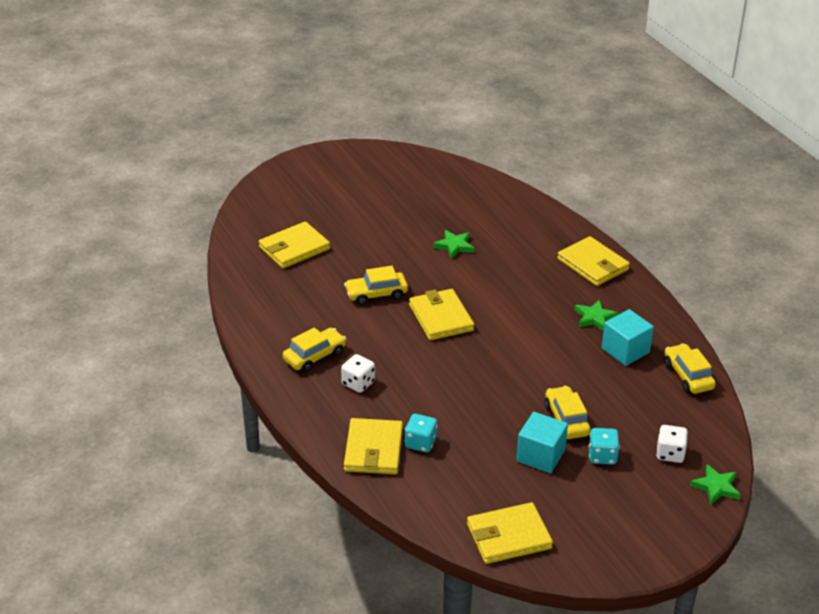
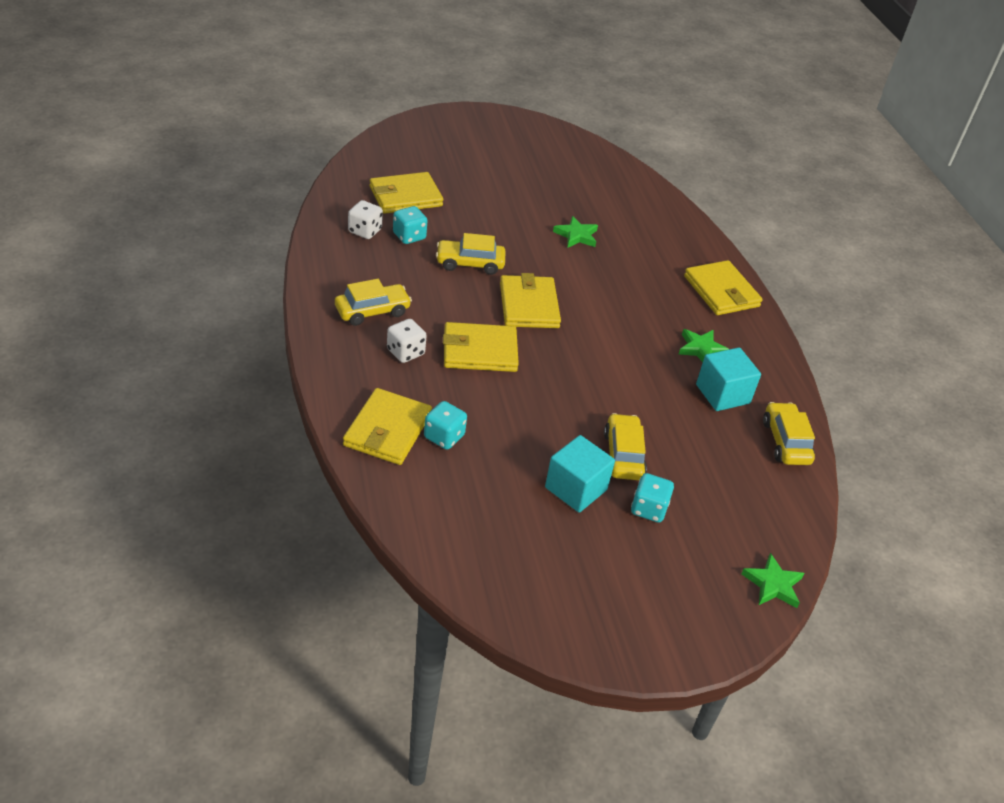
camera: 10 degrees right, 5 degrees up
yellow wallet [467,502,553,564] -> yellow wallet moved to [443,322,519,372]
white dice [656,425,688,463] -> white dice moved to [348,200,383,239]
none -> turquoise dice [393,206,428,244]

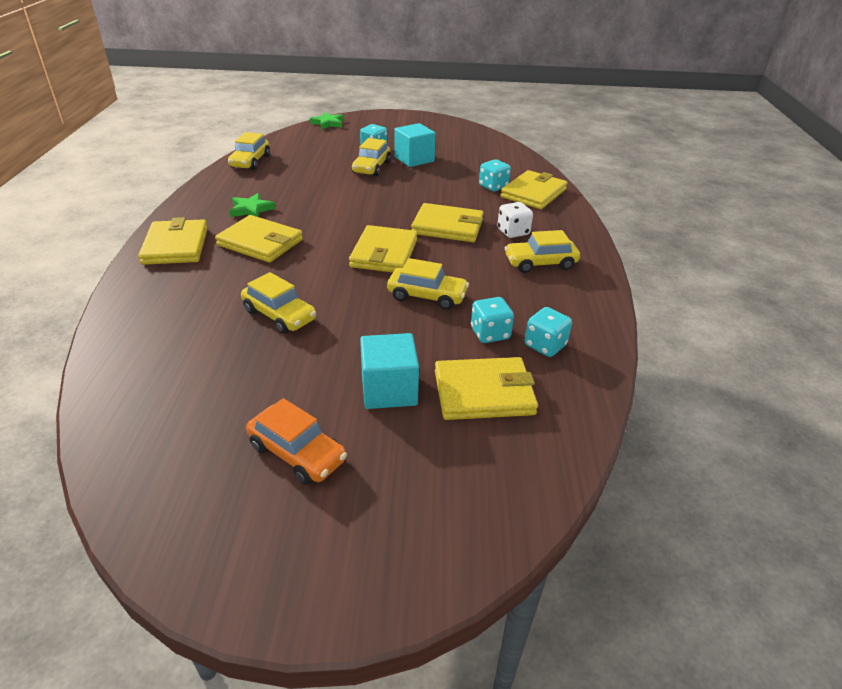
camera: 160 degrees left, 5 degrees down
white dice [348,200,383,239] -> turquoise dice [525,307,572,357]
green star [553,216,598,248] -> yellow car [241,272,316,334]
turquoise cube [696,347,761,411] -> turquoise cube moved to [360,333,419,409]
none -> yellow wallet [215,215,303,263]
none -> orange car [246,398,347,485]

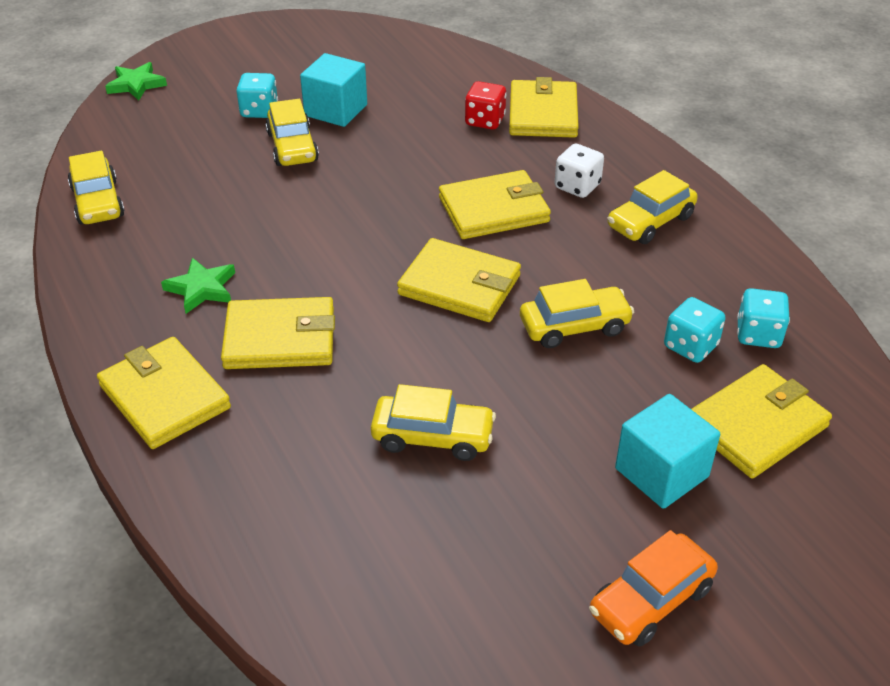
camera: 30 degrees left, 5 degrees up
orange car [246,398,347,485] -> orange car turned 135 degrees clockwise [589,530,718,647]
yellow wallet [349,225,418,273] -> yellow wallet turned 45 degrees counterclockwise [397,238,521,322]
turquoise dice [479,159,511,191] -> red dice [465,81,507,130]

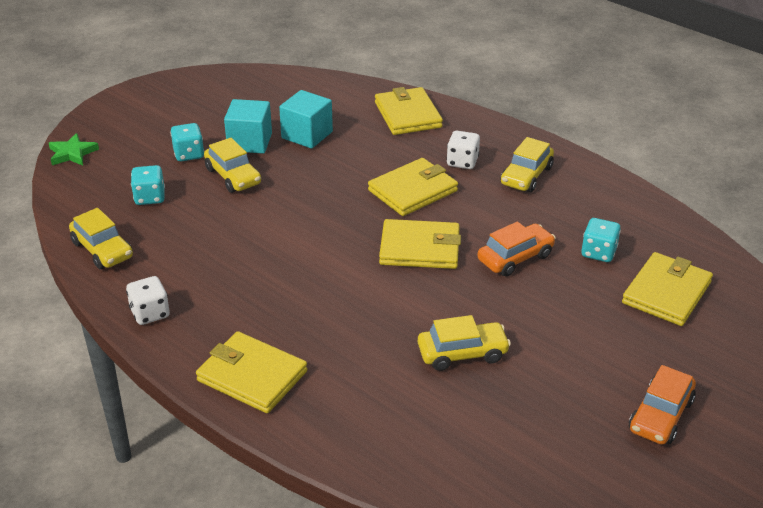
camera: 20 degrees left, 5 degrees down
green star [161,258,235,314] -> none
yellow wallet [221,297,335,369] -> none
red dice [465,81,507,130] -> none
yellow car [520,279,634,348] -> orange car [477,222,556,277]
turquoise cube [615,394,720,509] -> turquoise cube moved to [279,90,333,149]
turquoise dice [737,288,790,348] -> turquoise dice moved to [131,165,165,205]
none -> white dice [126,276,170,325]

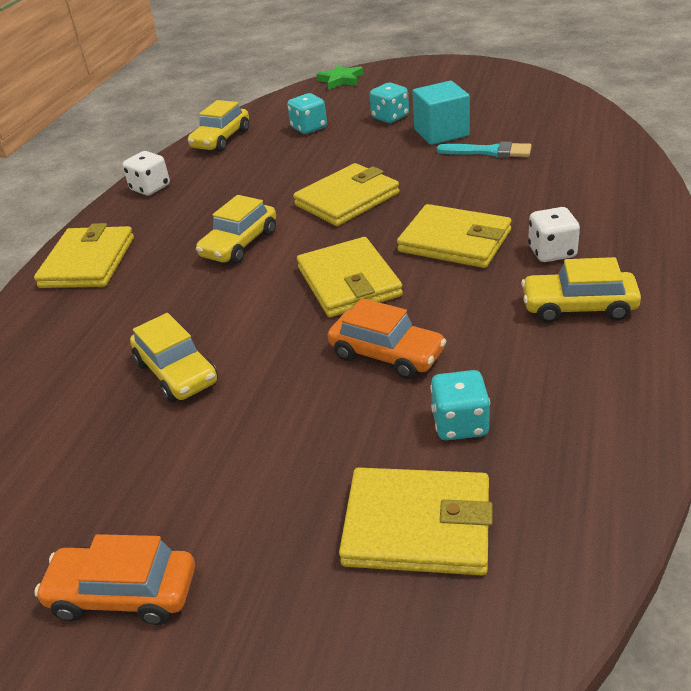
camera: 70 degrees right, 0 degrees up
yellow car [204,138,261,193] -> yellow car moved to [196,195,276,264]
turquoise cube [279,90,333,149] -> turquoise brush [437,142,532,157]
yellow wallet [375,87,443,135] -> yellow wallet moved to [293,163,399,226]

